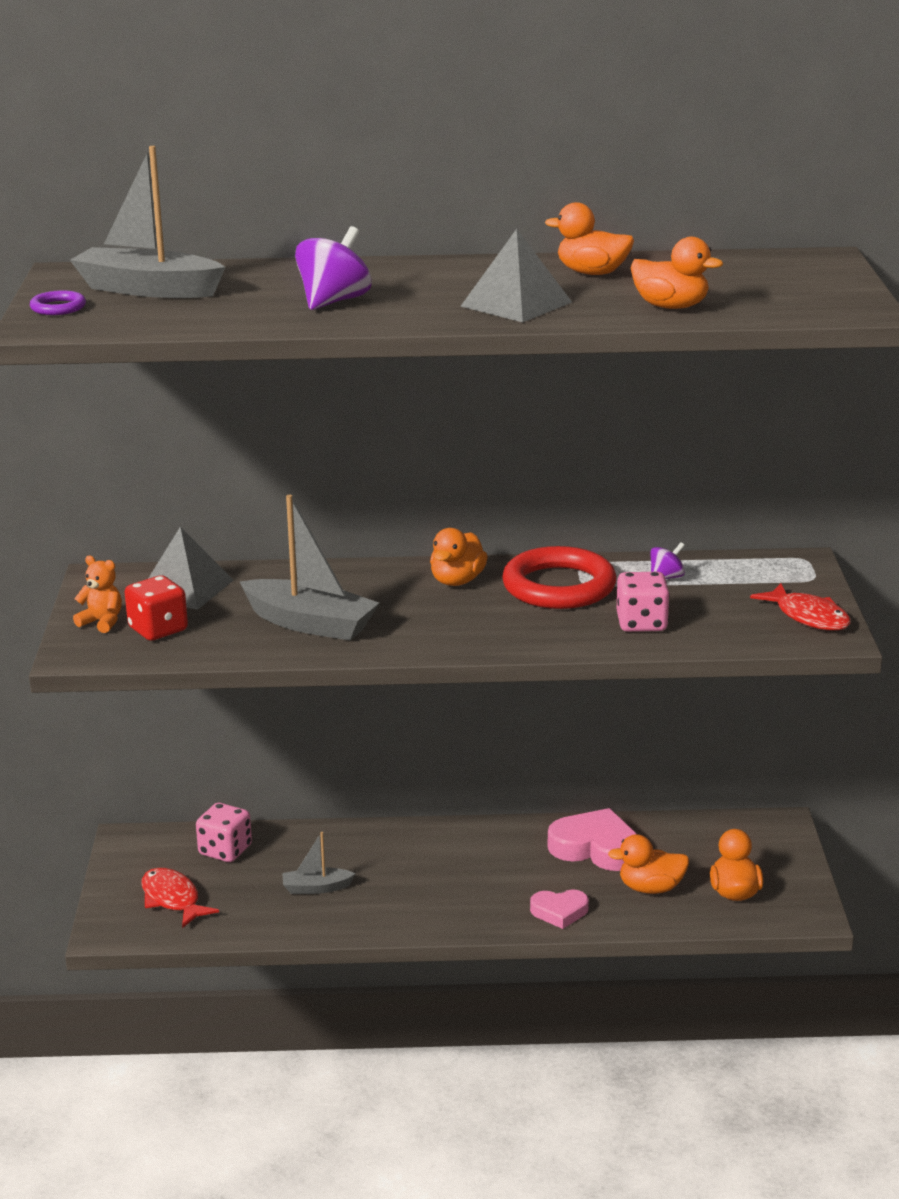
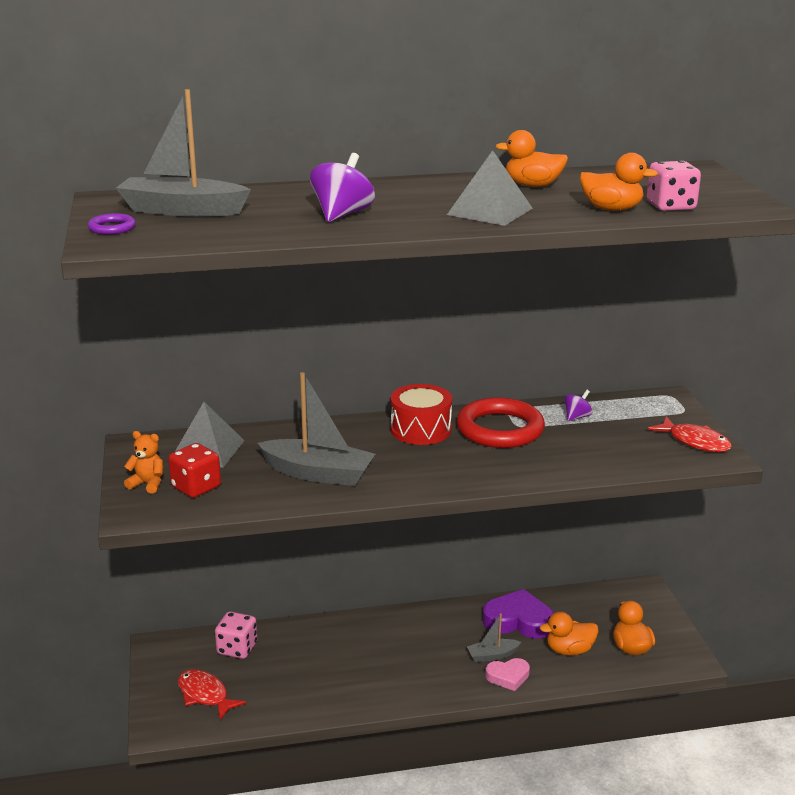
camera: 10 degrees left, 0 degrees up
grey boat [282,832,356,894] -> grey boat moved to [467,613,521,662]
orange duck [430,528,488,586] -> red drum [391,384,452,445]
pink heart [548,808,637,871] -> purple heart [483,589,554,638]
pink dice [617,572,670,632] -> pink dice moved to [647,161,701,211]

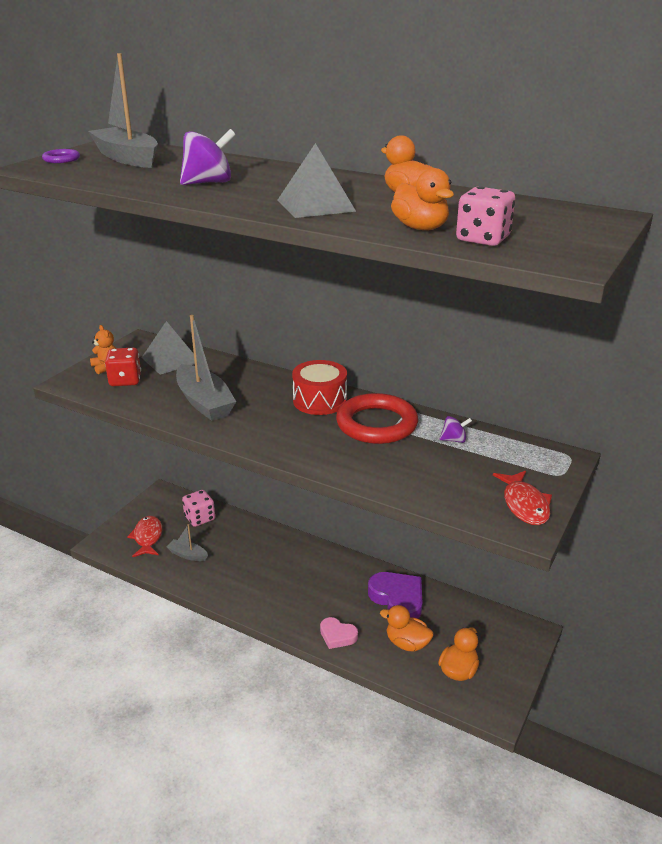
camera: 40 degrees right, 5 degrees up
grey boat [467,613,521,662] -> grey boat moved to [167,524,208,561]

